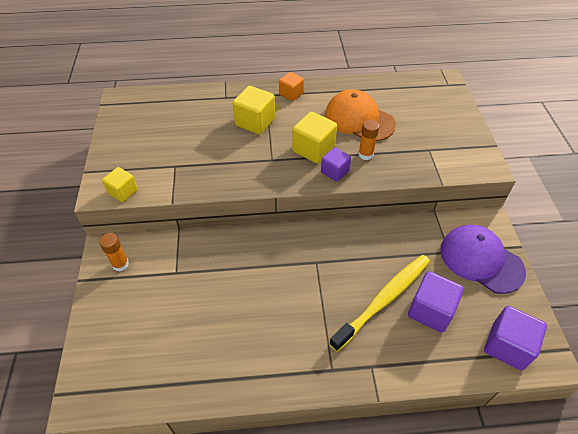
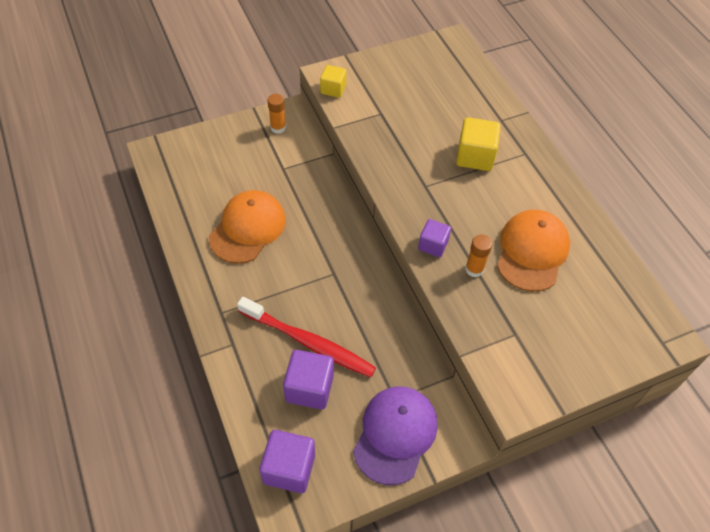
camera: 70 degrees right, 5 degrees up
orange cube [279,72,304,101] -> none
yellow cube [292,112,337,164] -> none
yellow toothbrush [329,255,430,352] -> red toothbrush [237,297,376,378]
none -> orange cap [209,190,286,264]

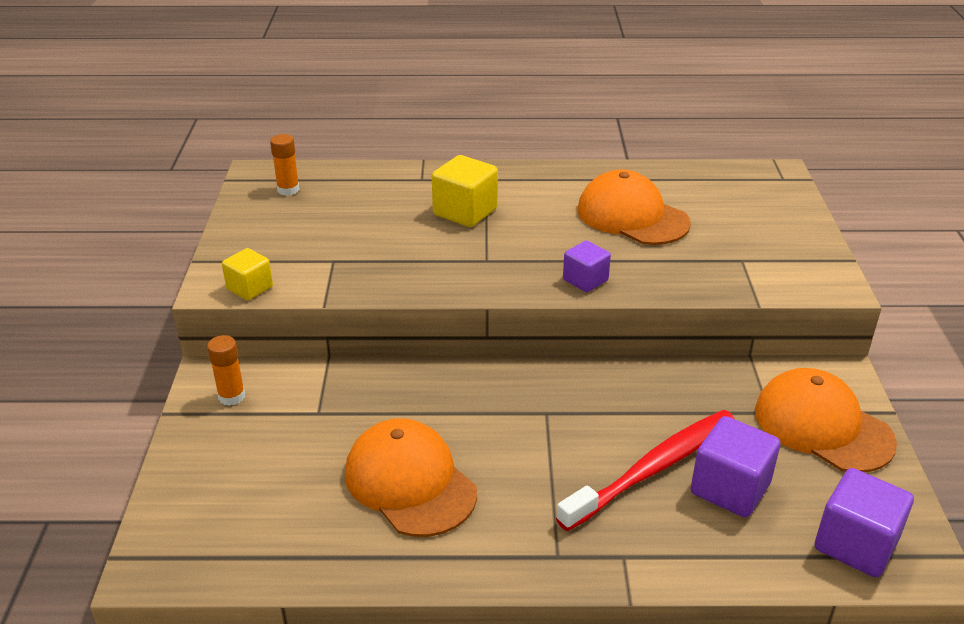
camera: 65 degrees left, 20 degrees down
purple cap [353,387,438,485] -> orange cap [755,368,897,472]
orange glue stick [465,235,492,277] -> orange glue stick moved to [270,134,300,196]

